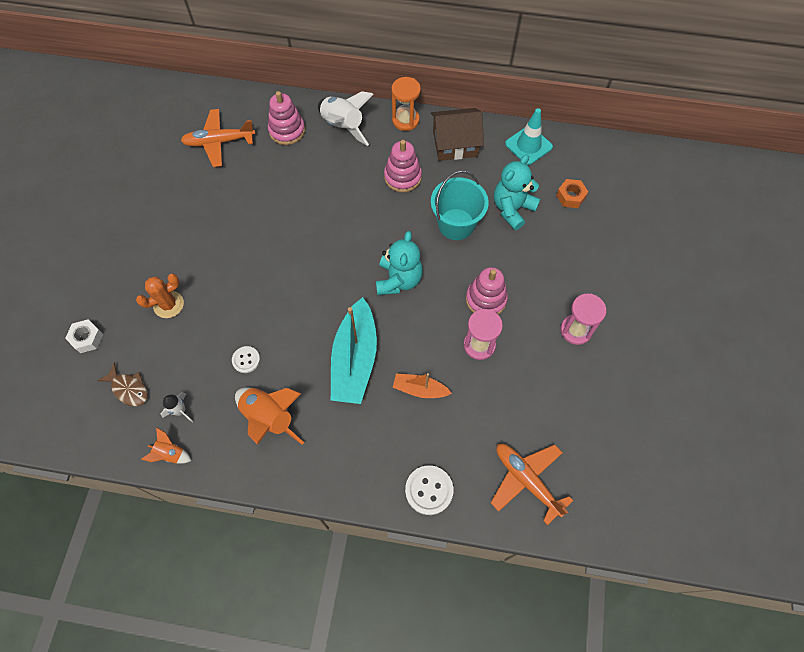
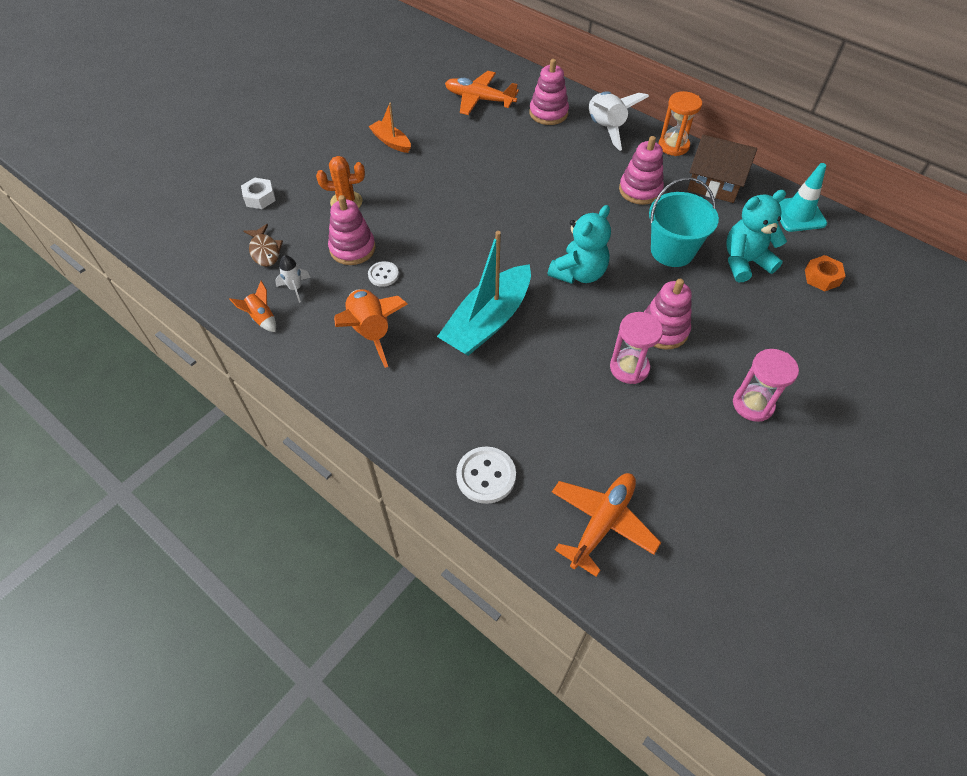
camera: 30 degrees right, 10 degrees down
orange boat [393,373,452,398] -> orange boat moved to [369,103,411,153]
orange plane [491,444,573,525] -> orange plane turned 45 degrees clockwise [552,473,661,577]
none -> pink stacking toy [328,195,376,265]

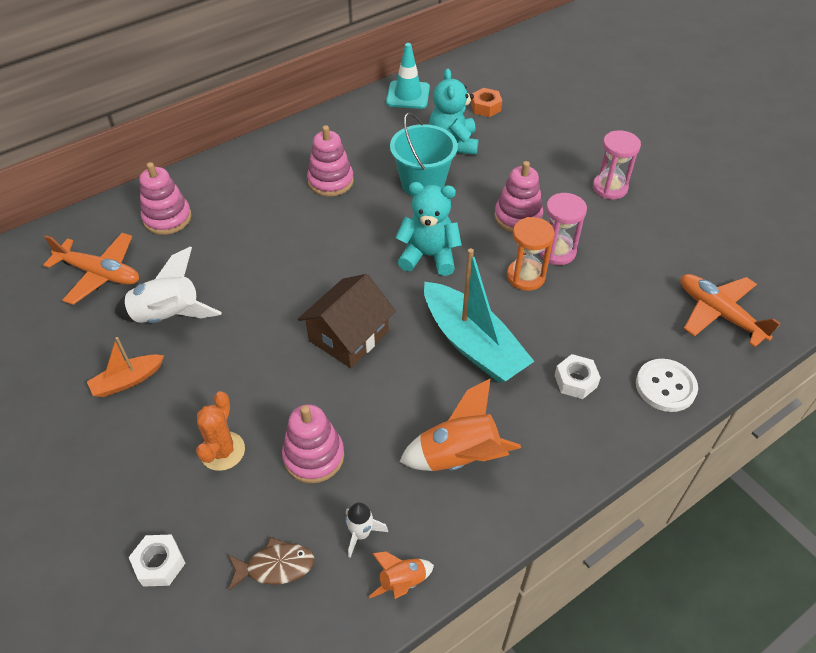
camera: 75 degrees left, 5 degrees down
white button [368,261,399,287] -> none
orange plane [445,71,519,115] -> orange plane turned 105 degrees counterclockwise [43,233,139,305]
turquoise teddy bear [548,205,611,284] -> turquoise teddy bear turned 45 degrees counterclockwise [395,182,462,276]
white rocket [589,91,649,151] -> white rocket moved to [114,247,222,323]
orange hourglass [659,91,702,156] -> orange hourglass moved to [507,217,555,291]
brown house [687,135,757,203] -> brown house moved to [298,274,396,368]
none -> white nut [555,354,601,399]

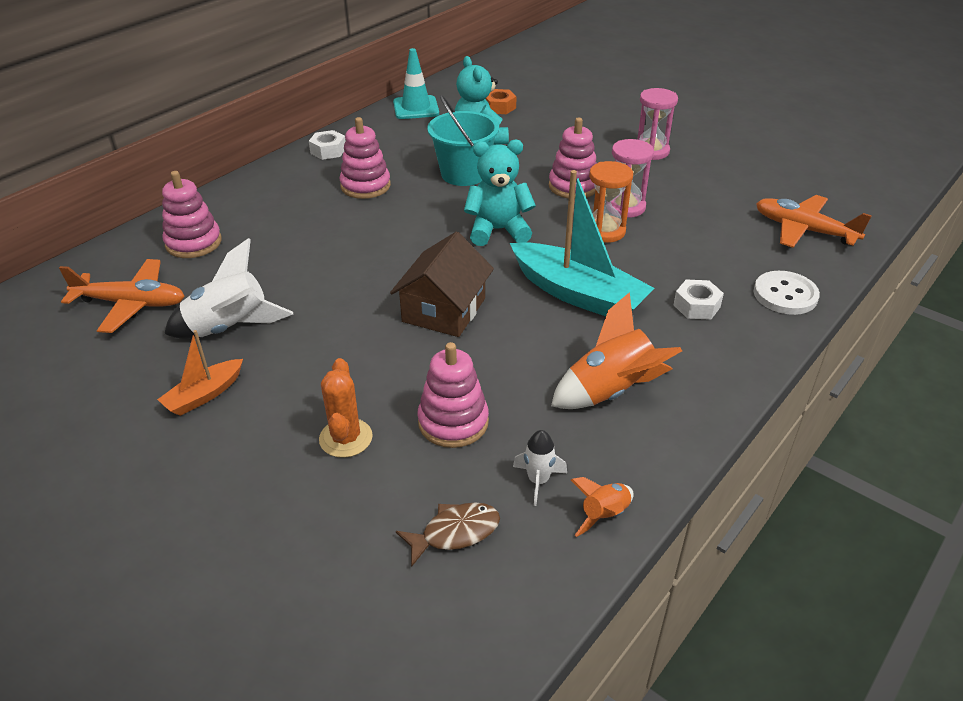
camera: 15 degrees left, 10 degrees down
white nut [129,534,186,587] -> white nut moved to [309,130,346,160]

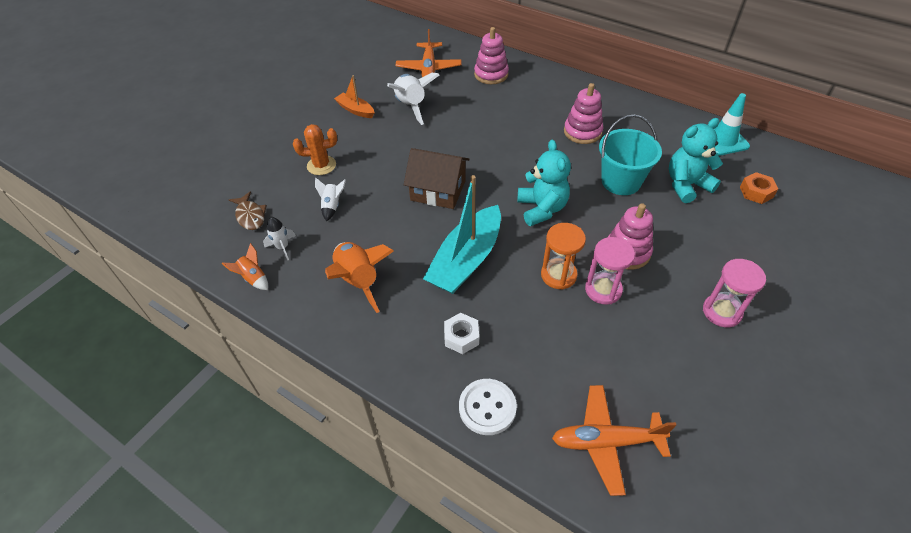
camera: 85 degrees right, 10 degrees up
white nut [309,130,346,160] -> none
pink stacking toy [417,342,489,448] -> white rocket [315,177,346,221]
orange plane [756,195,872,248] -> orange plane turned 120 degrees counterclockwise [552,385,676,496]

